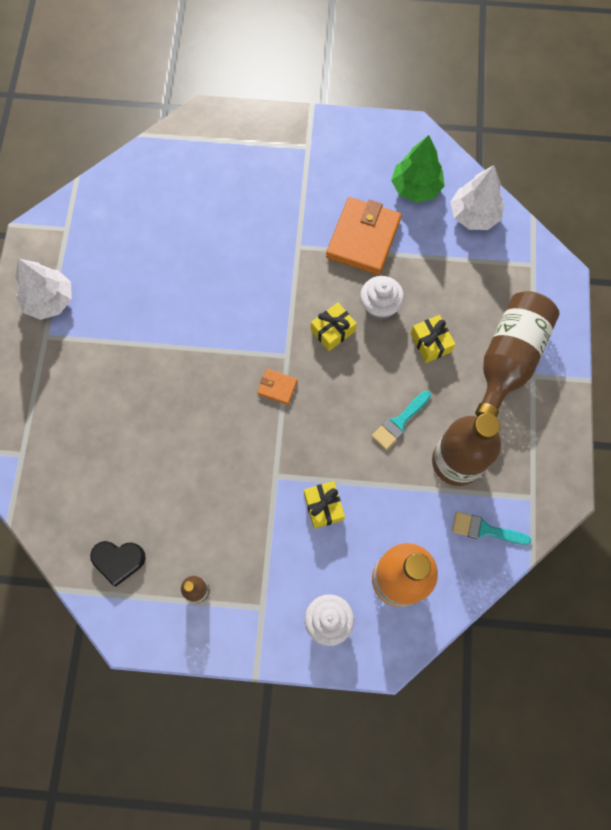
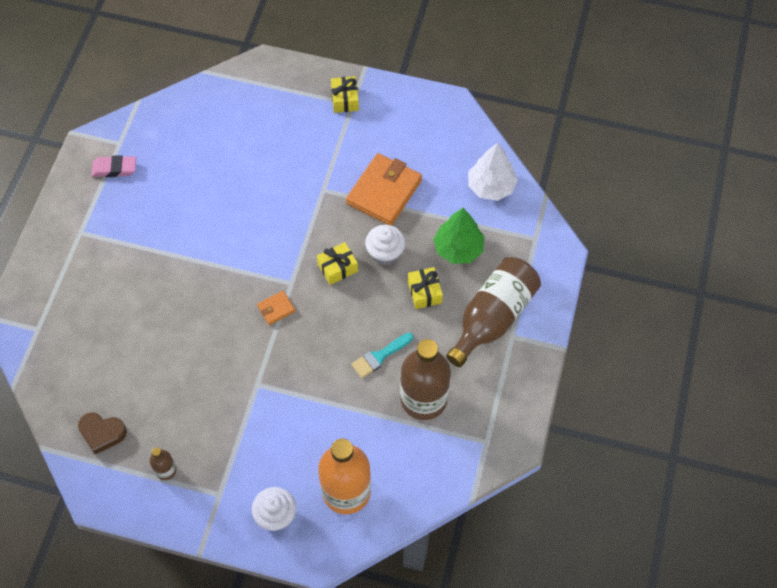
camera: 10 degrees right, 10 degrees down
white tree [15,259,72,320] -> none
black heart [90,541,146,586] -> brown heart [78,413,127,454]
orange wallet [257,369,297,405] -> orange wallet turned 60 degrees counterclockwise [257,291,295,325]
yellow gift [304,481,345,529] -> yellow gift moved to [331,76,359,113]
green tree [391,135,445,203] -> green tree moved to [433,208,485,264]
turquoise brush [452,512,531,545] -> none
none -> pink eraser [91,155,136,177]

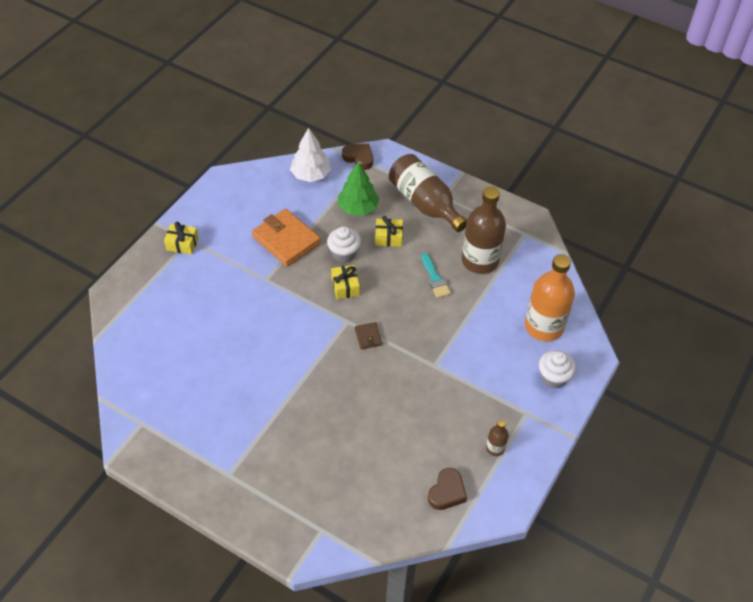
camera: 75 degrees left, 10 degrees down
pink eraser [91,155,136,177] -> none
orange wallet [257,291,295,325] -> brown wallet [355,322,382,350]
none -> brown heart [342,143,373,170]

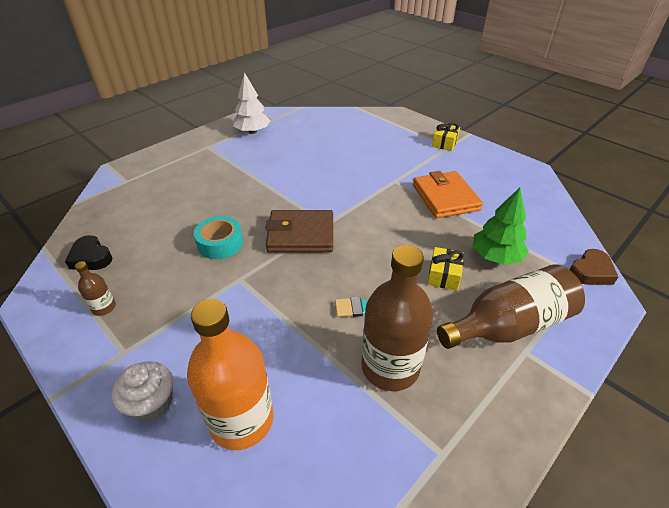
camera: 105 degrees right, 10 degrees down
orange wallet [252,209,321,267] -> orange wallet turned 75 degrees counterclockwise [413,171,483,218]
white tree [290,128,331,182] -> white tree moved to [233,72,271,134]
white cupcake [327,226,361,262] -> none
yellow gift [331,265,360,299] -> none
brown wallet [355,322,382,350] -> brown wallet [265,210,333,253], size x2.19
brown heart [428,468,467,510] -> black heart [65,235,112,270]
none -> turquoise tape [194,216,243,259]

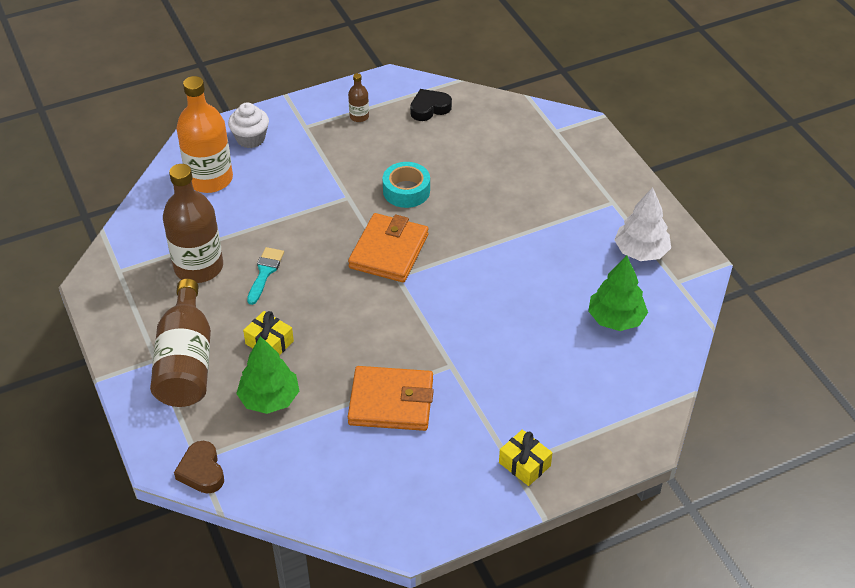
camera: 110 degrees right, 5 degrees up
brown wallet [265,210,333,253] -> orange wallet [348,213,429,282]
none -> green tree [588,255,648,331]

